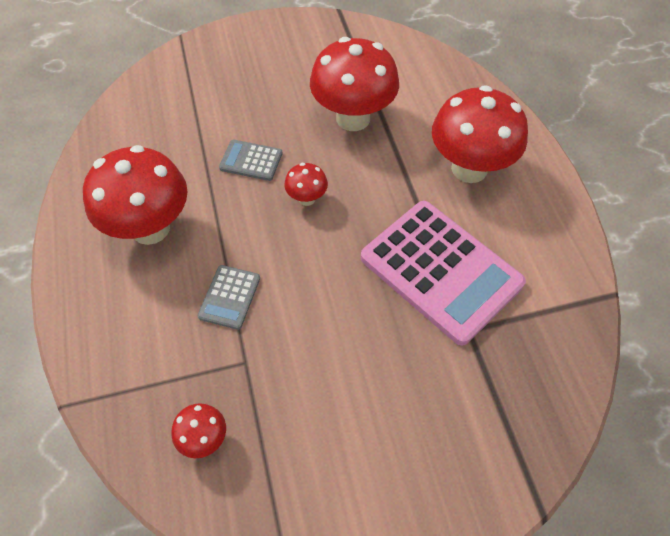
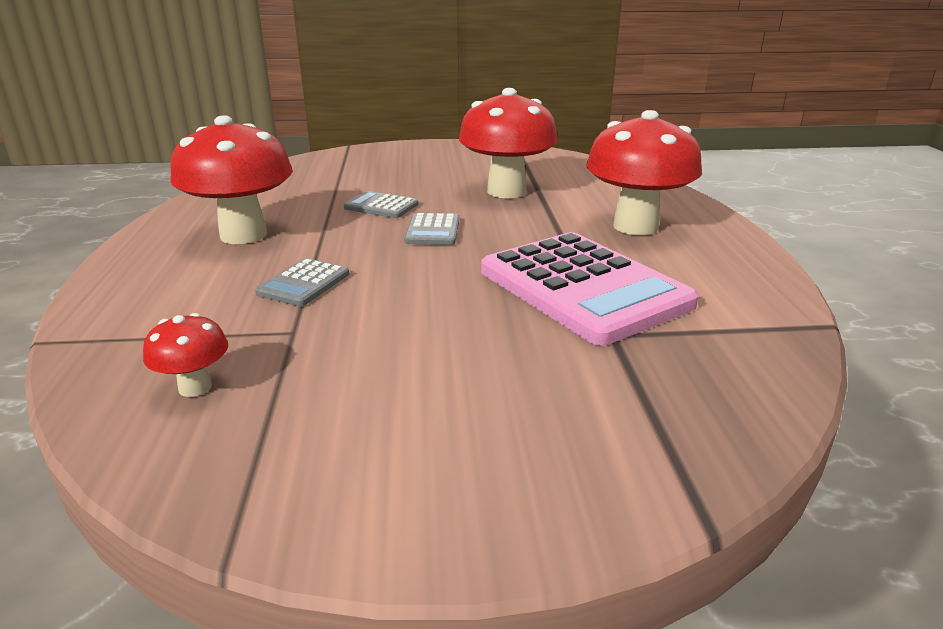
camera: 10 degrees right, 30 degrees down
red mushroom [284,163,328,206] -> grey calculator [404,213,459,245]

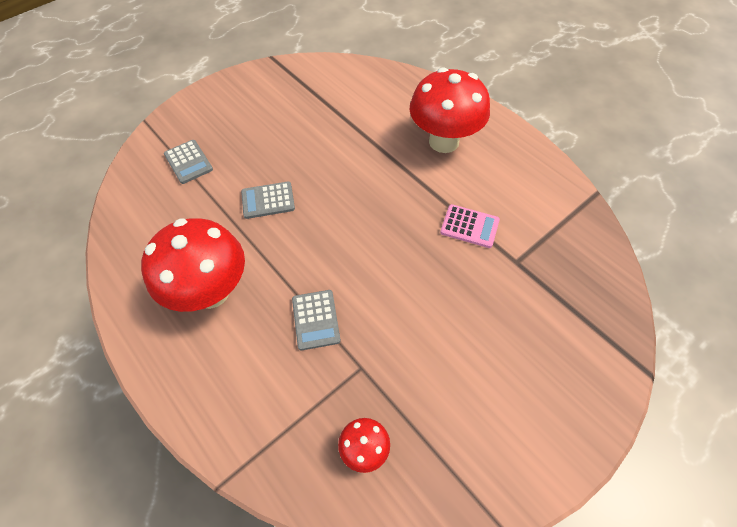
camera: 35 degrees left, 30 degrees up
grey calculator [404,213,459,245] -> grey calculator moved to [164,140,213,184]
red mushroom [459,88,558,198] -> none
pink calculator [481,232,699,346] -> pink calculator [440,204,500,248], size x0.44

